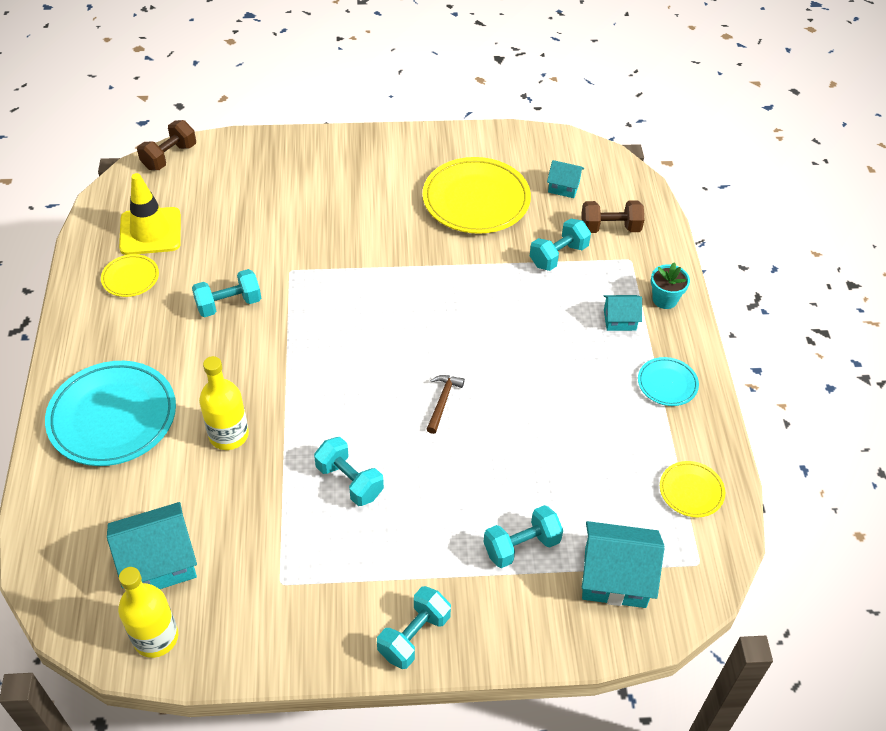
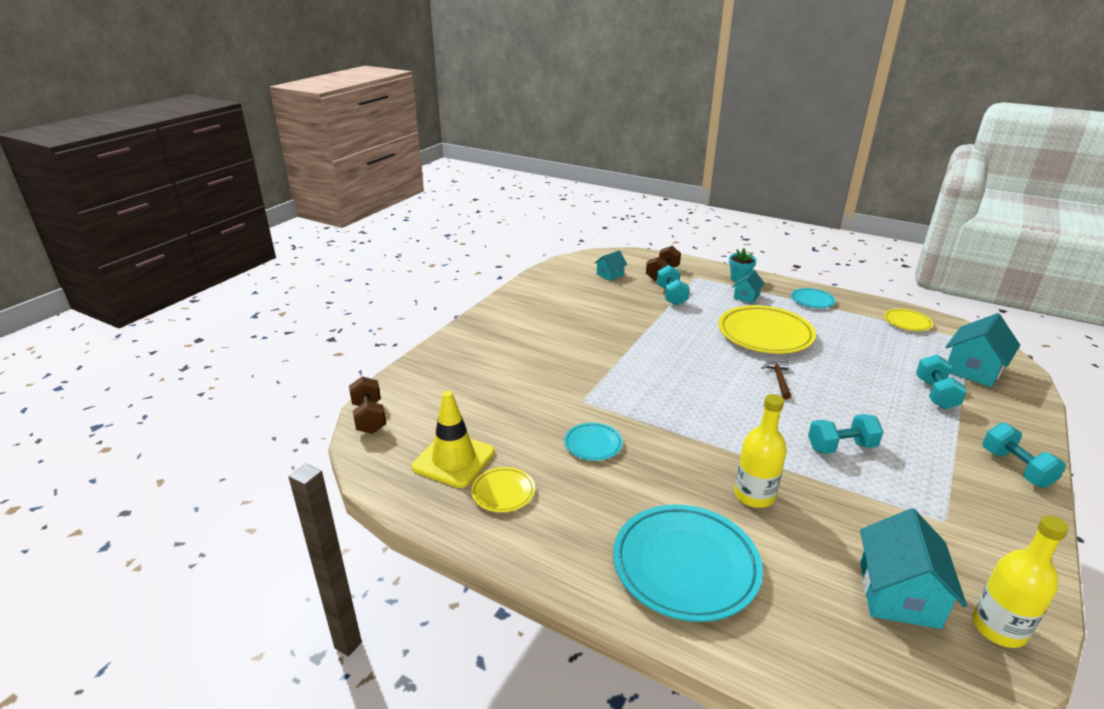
camera: 55 degrees left, 20 degrees down
turquoise dumbbell [192,269,261,317] -> turquoise plate [564,423,623,461]
yellow plate [423,157,531,234] -> yellow plate moved to [718,305,816,354]
brown hammer [426,375,465,434] -> brown hammer turned 45 degrees clockwise [761,362,791,399]

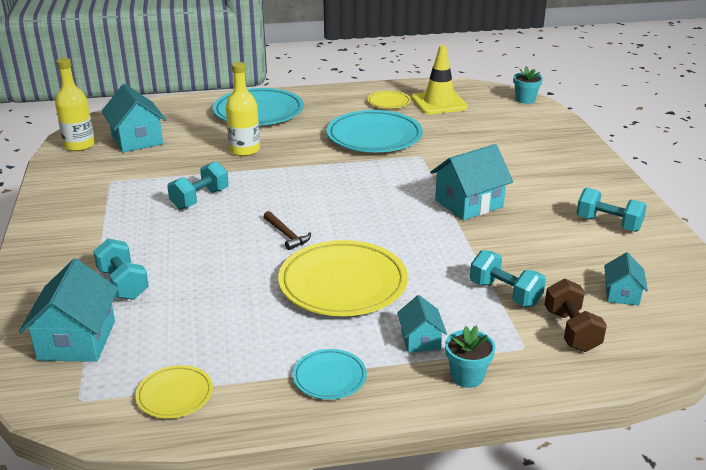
camera: 140 degrees right, 0 degrees up
brown dumbbell [349,376,386,434] -> turquoise flower pot [513,66,543,104]
turquoise plate [564,423,623,461] -> turquoise plate [327,110,423,152], size x2.03
turquoise dumbbell [983,422,1066,488] -> turquoise dumbbell moved to [576,188,647,232]
none -> turquoise house [430,144,513,220]

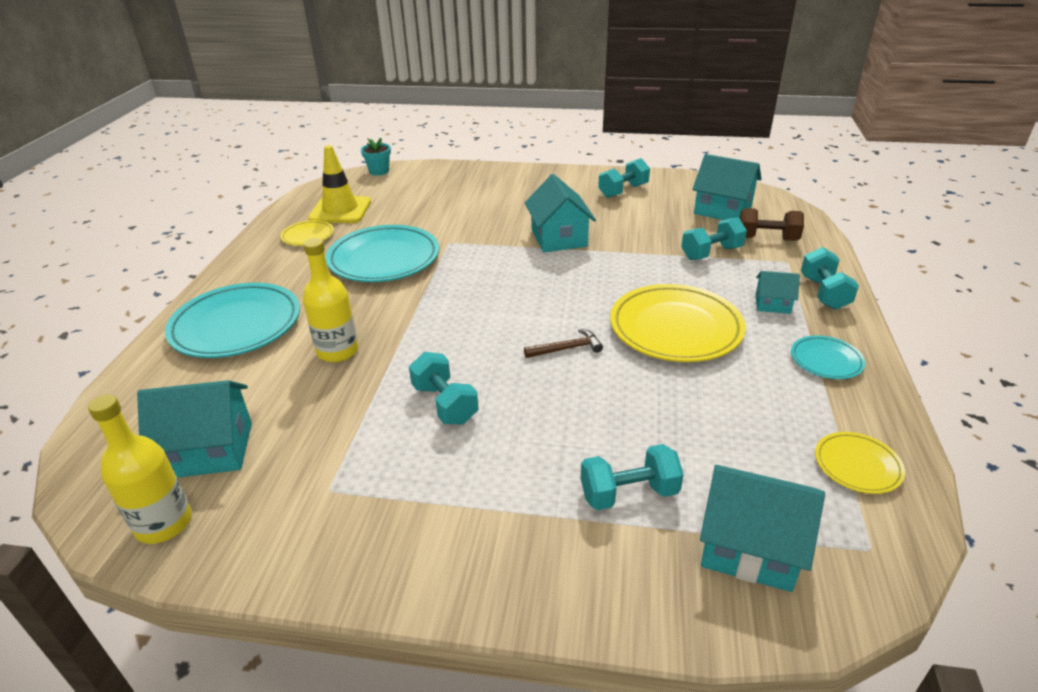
camera: 70 degrees left, 5 degrees up
turquoise flower pot [445,325,496,388] -> turquoise dumbbell [801,247,859,310]
turquoise house [604,252,648,305] -> turquoise house [692,154,762,220], size x1.80

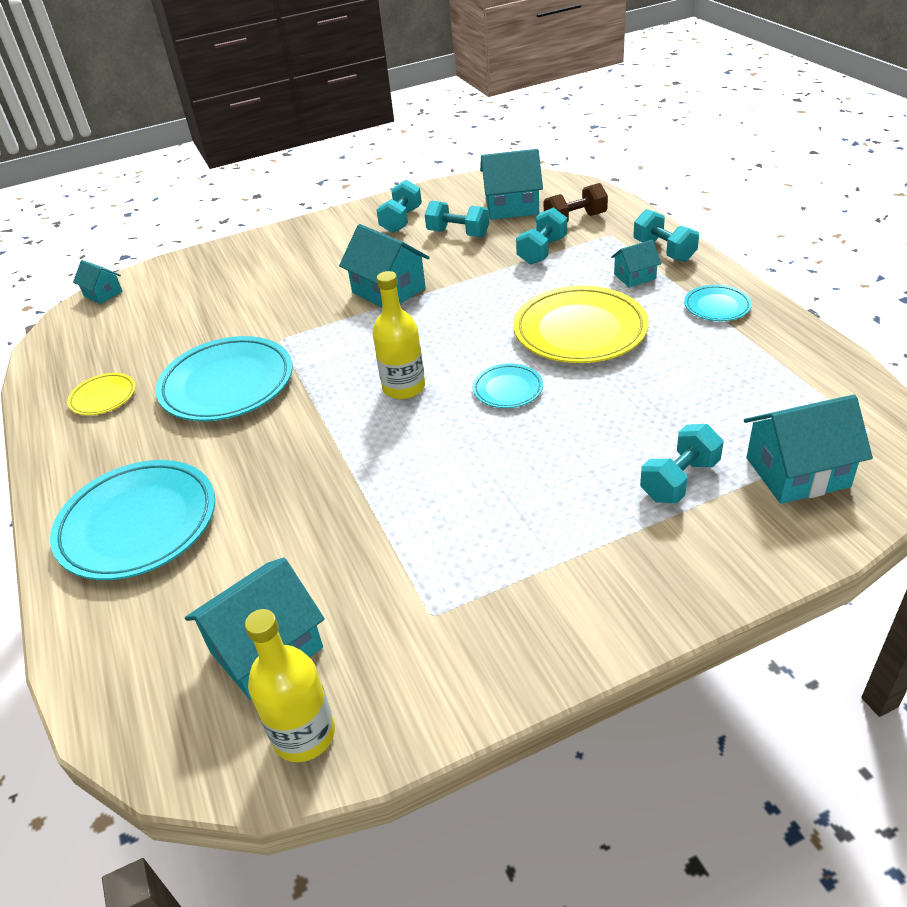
camera: 30 degrees left, 5 degrees up
yellow bottle [303,238,358,362] -> yellow bottle moved to [373,271,425,399]
yellow traffic cone [308,145,371,223] -> none
turquoise flower pot [361,138,391,176] -> turquoise house [73,260,123,304]
turquoise dumbbell [409,352,479,425] -> turquoise dumbbell moved to [425,201,489,237]
brown hammer [524,329,603,358] -> turquoise plate [473,364,543,408]
yellow plate [815,432,905,494] -> none

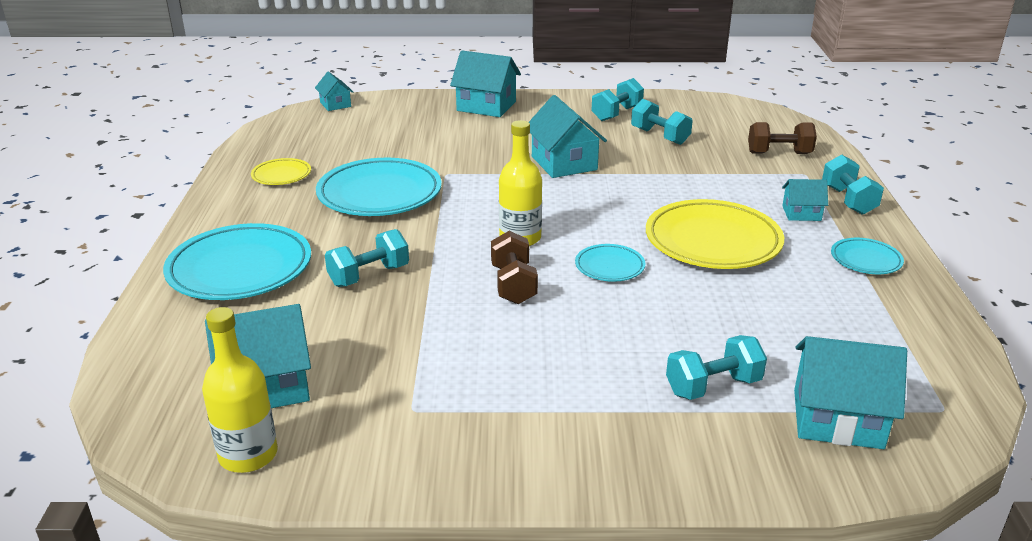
camera: 20 degrees right, 10 degrees down
turquoise house [480,149,543,220] -> turquoise house moved to [450,50,521,117]
turquoise dumbbell [516,207,567,265] -> turquoise dumbbell moved to [325,229,409,287]
none -> brown dumbbell [491,231,538,304]

